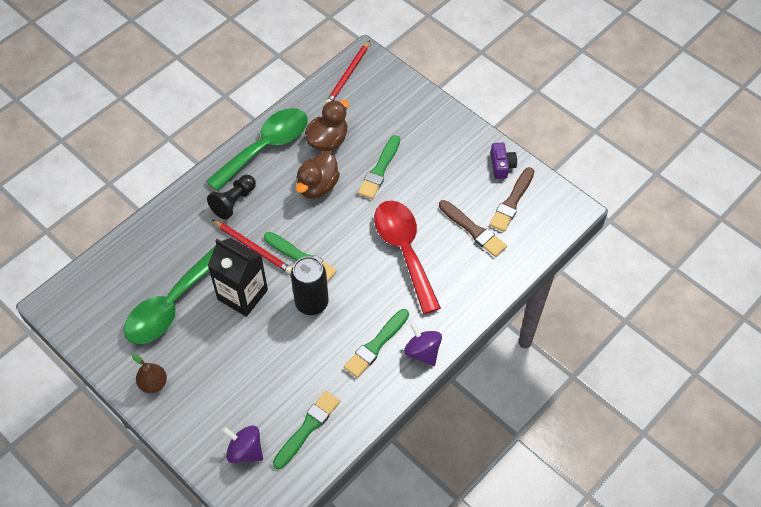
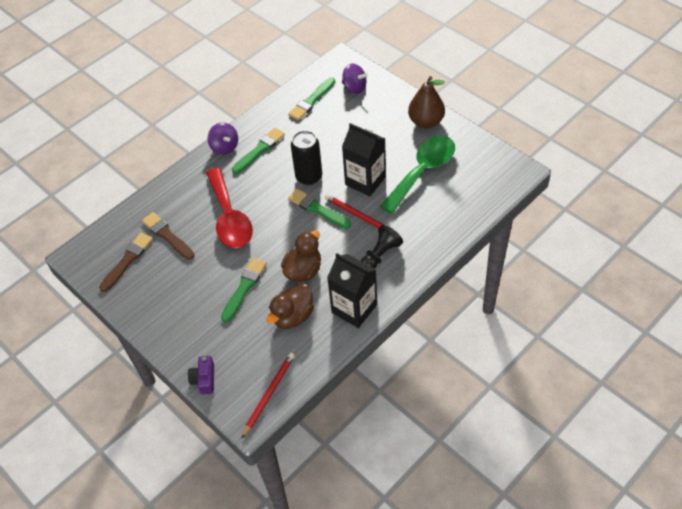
camera: 175 degrees left, 5 degrees down
brown pear [131,354,167,393] -> brown pear [408,76,445,128], size x1.61
green spoon [206,108,308,191] -> black carton [327,253,377,328]
purple camera [491,142,517,179] -> purple camera moved to [188,356,214,394]

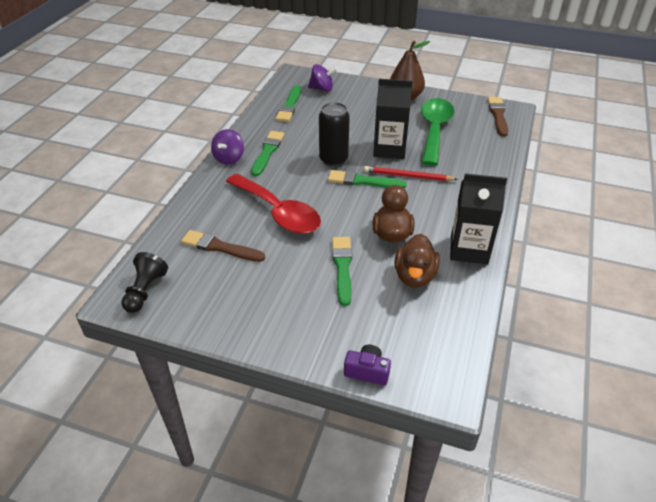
camera: 30 degrees left, 10 degrees down
brown brush [99,233,153,292] -> brown brush moved to [488,97,508,137]
purple camera [188,356,214,394] -> purple camera turned 135 degrees clockwise [344,345,391,385]
purple spinning top [207,122,238,155] -> purple spinning top turned 75 degrees clockwise [211,129,244,165]
red pencil [242,353,295,438] -> none
black pawn [361,225,403,269] -> black pawn moved to [121,252,168,313]

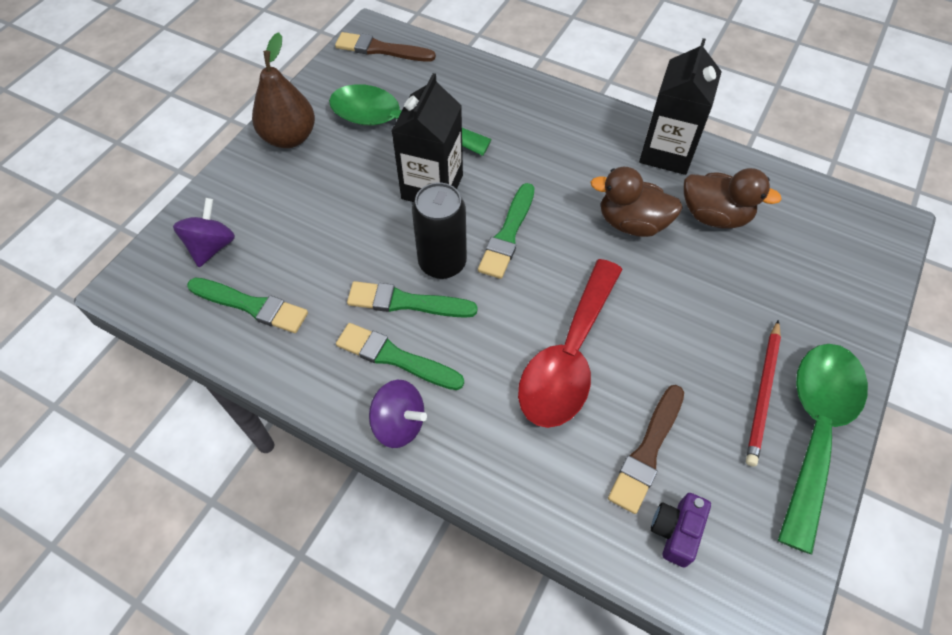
camera: 80 degrees left, 15 degrees up
black pawn [121,252,168,313] -> none
red spoon [226,174,321,234] -> red spoon turned 150 degrees clockwise [518,259,623,428]
green brush [332,237,352,306] -> green brush moved to [347,281,478,318]
purple camera [344,345,391,385] -> purple camera moved to [651,493,711,568]
red pencil [364,166,458,181] -> red pencil moved to [746,320,781,467]
none -> green spoon [778,344,868,554]

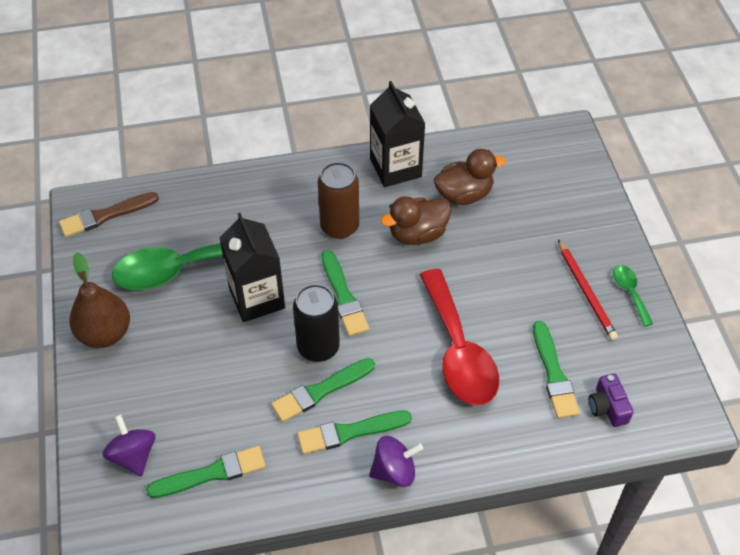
camera: 40 degrees left, 5 degrees down
brown brush [608,385,684,514] -> green brush [533,321,580,418]
green spoon [778,344,868,554] -> green spoon [613,265,653,327], size x0.45
none -> brown can [317,162,359,239]

